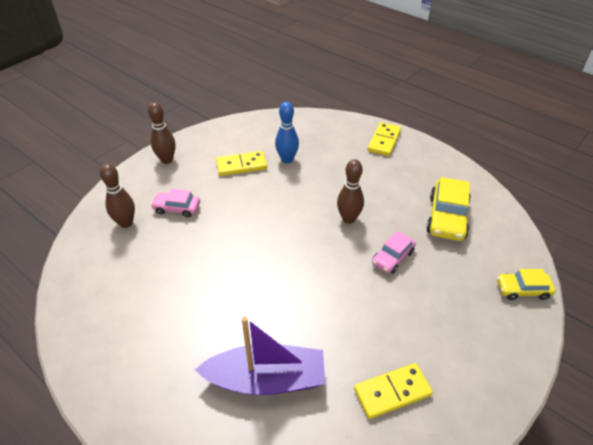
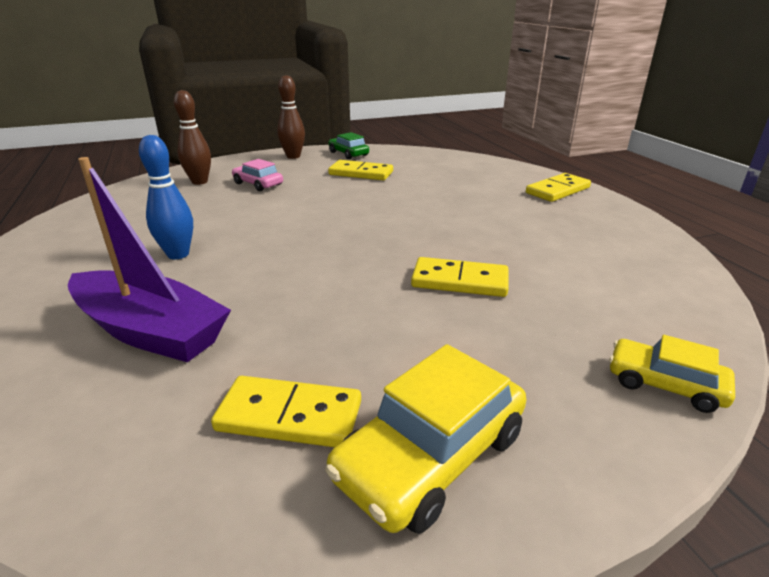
camera: 30 degrees right, 15 degrees down
blue bowling pin [275,102,299,164] -> blue bowling pin moved to [139,135,193,259]
brown bowling pin [337,159,364,224] -> none
pink car [372,231,416,273] -> yellow domino [411,257,508,297]
yellow car [426,177,471,241] -> yellow car moved to [325,344,526,534]
none -> green car [328,132,369,159]

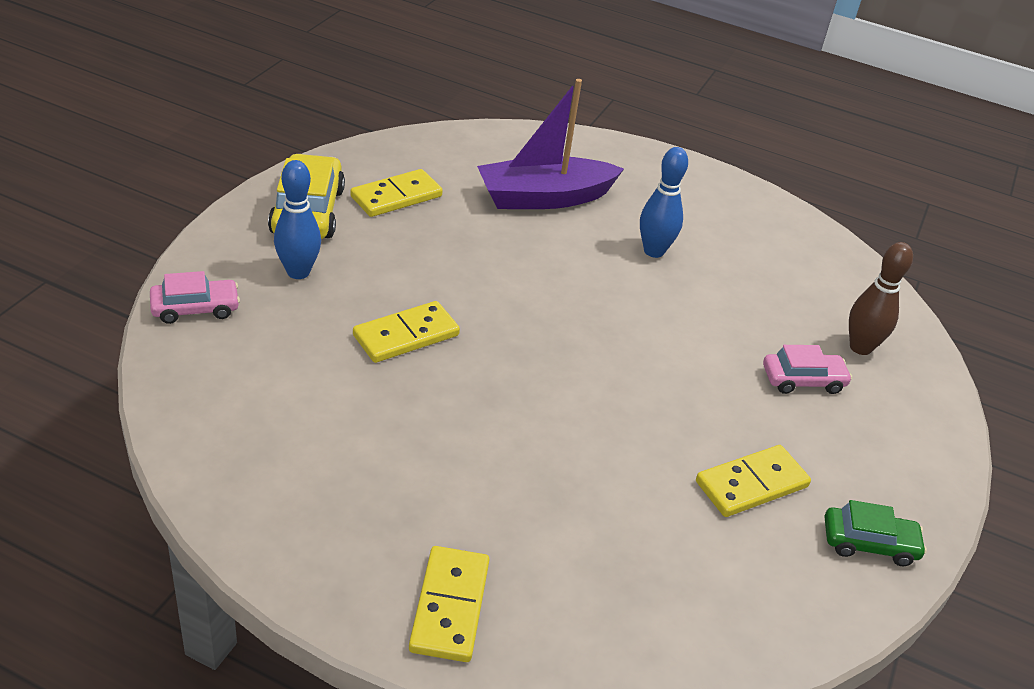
camera: 130 degrees right, 10 degrees up
brown bowling pin [277,75,305,159] -> none
yellow car [609,335,735,413] -> pink car [150,271,240,324]
none -> blue bowling pin [274,160,321,279]

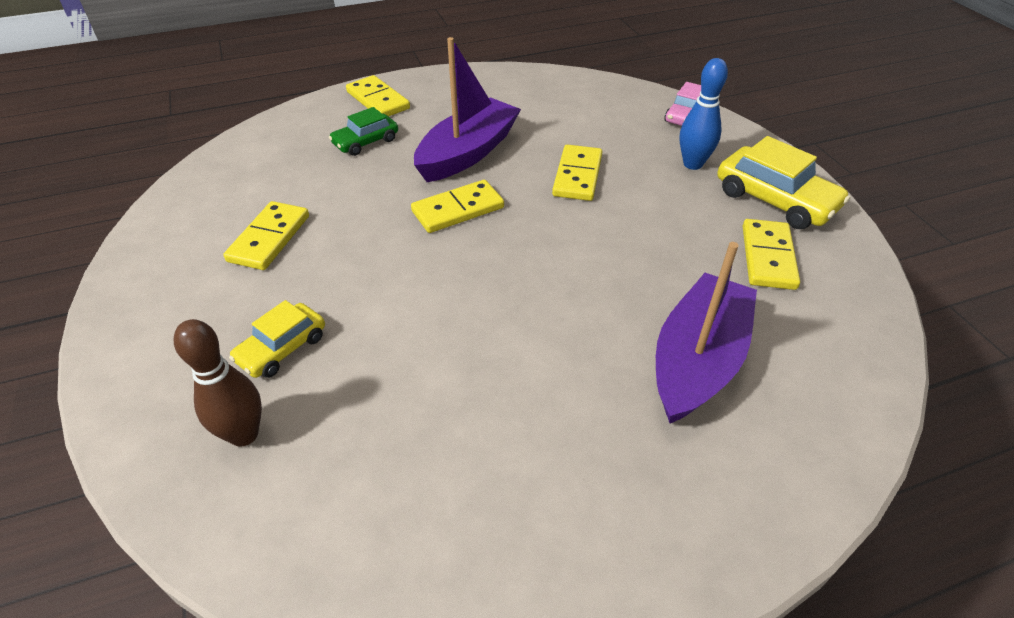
camera: 140 degrees right, 5 degrees up
blue bowling pin [640,147,688,258] -> none
pink car [763,345,852,394] -> yellow car [229,300,325,378]
green car [825,500,927,566] -> green car moved to [329,107,398,156]
none -> yellow domino [411,180,504,233]
none -> purple boat [414,37,521,182]

